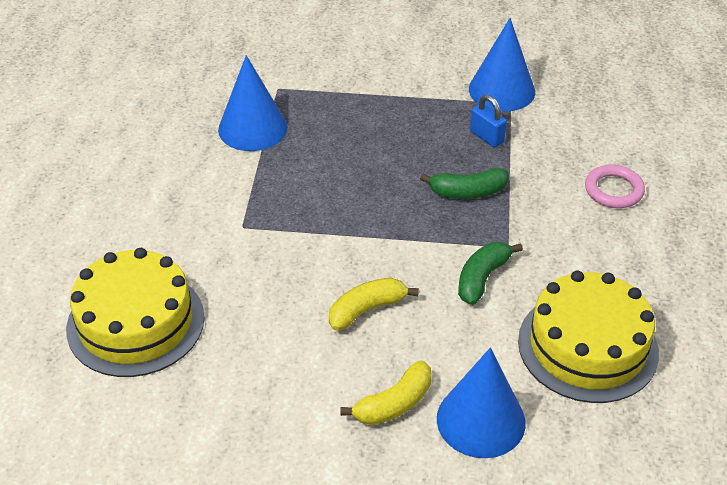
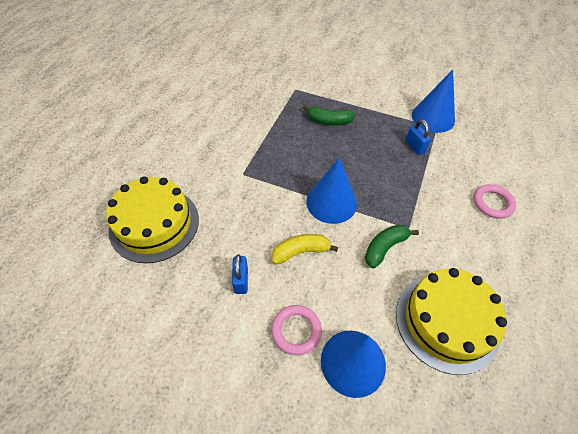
camera: 15 degrees right, 10 degrees up
blue cone [218,55,287,151] -> blue cone moved to [306,157,357,224]
yellow banana [340,361,432,425] -> pink ring [271,305,322,355]
green banana [420,168,509,199] -> green banana moved to [303,105,355,125]
none -> blue padlock [232,254,248,294]

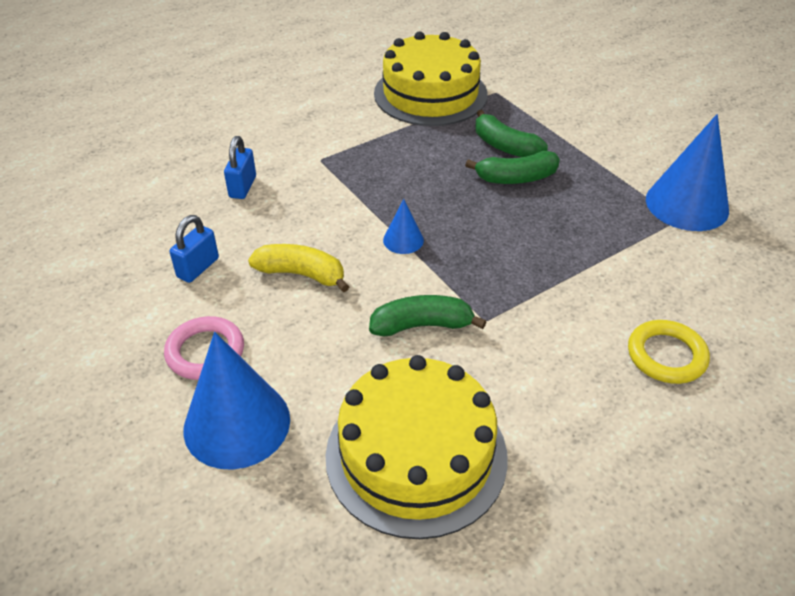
camera: 35 degrees right, 10 degrees down
yellow cake [106,176,199,263] -> yellow cake moved to [374,32,488,126]
blue cone [306,157,357,224] -> blue cone [383,199,424,254], size x0.48
blue padlock [406,119,431,155] -> blue padlock moved to [224,136,256,199]
pink ring [473,184,516,219] -> yellow ring [628,320,710,384]
none -> green banana [465,151,560,184]

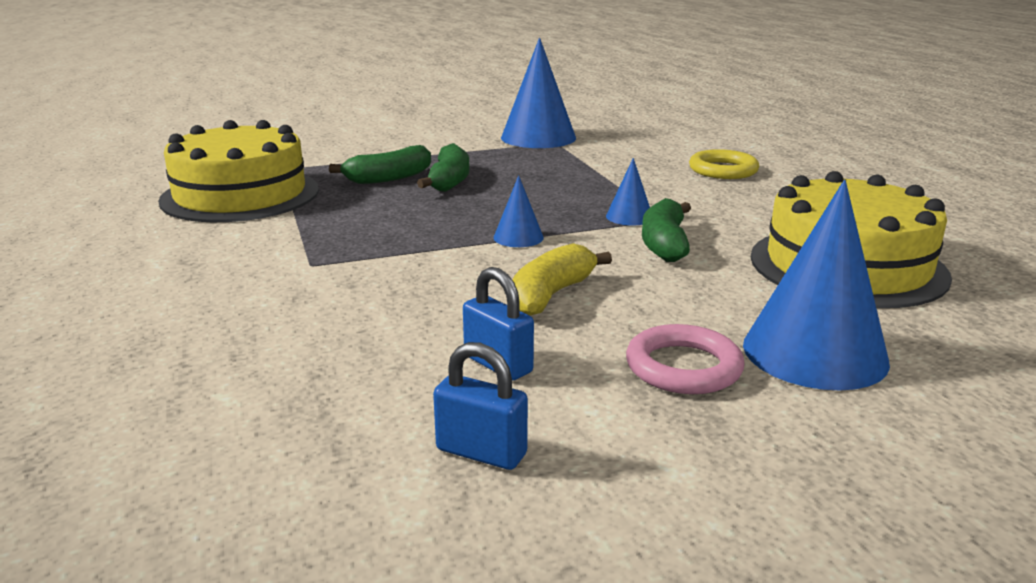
camera: 75 degrees left, 20 degrees down
blue padlock [224,136,256,199] -> blue padlock moved to [433,342,528,470]
none -> blue cone [606,158,650,226]

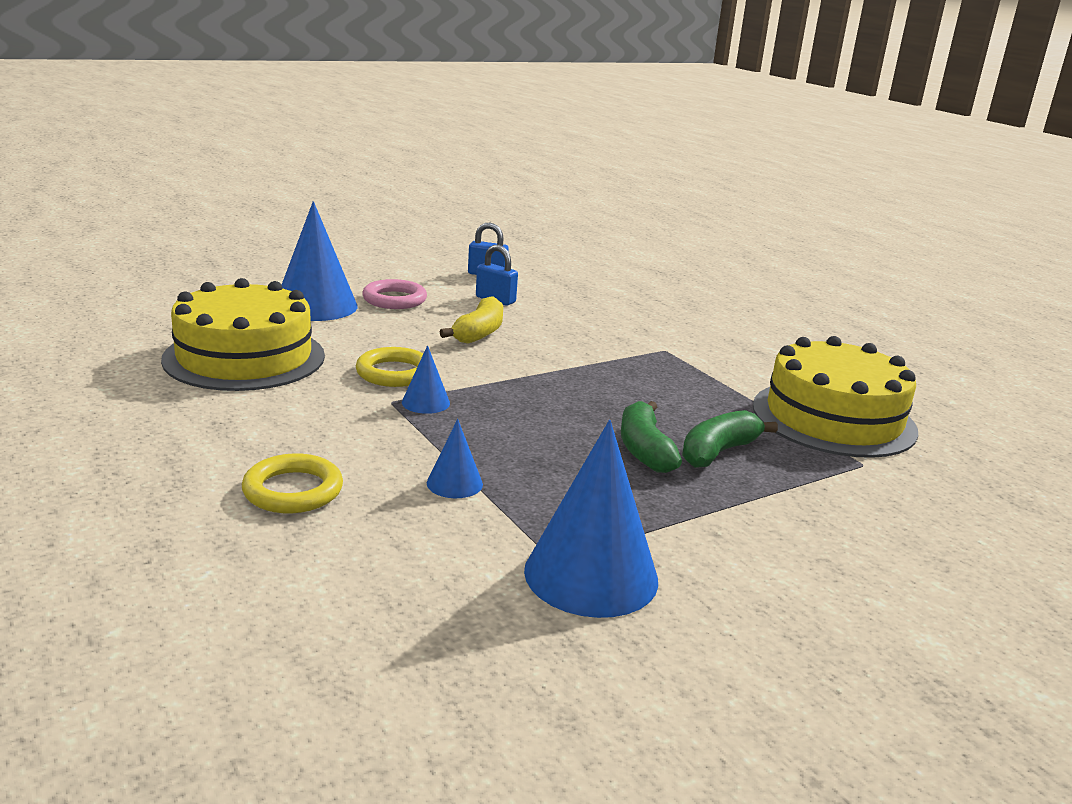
camera: 165 degrees right, 0 degrees up
blue cone [493,175,544,247] -> blue cone moved to [427,419,483,498]
green banana [642,198,691,262] -> yellow ring [356,347,424,387]

